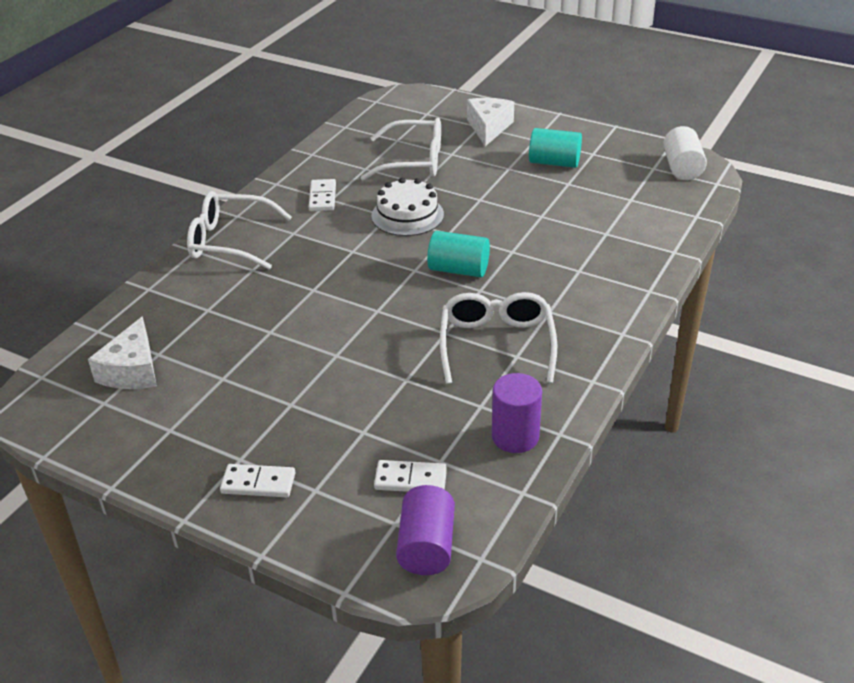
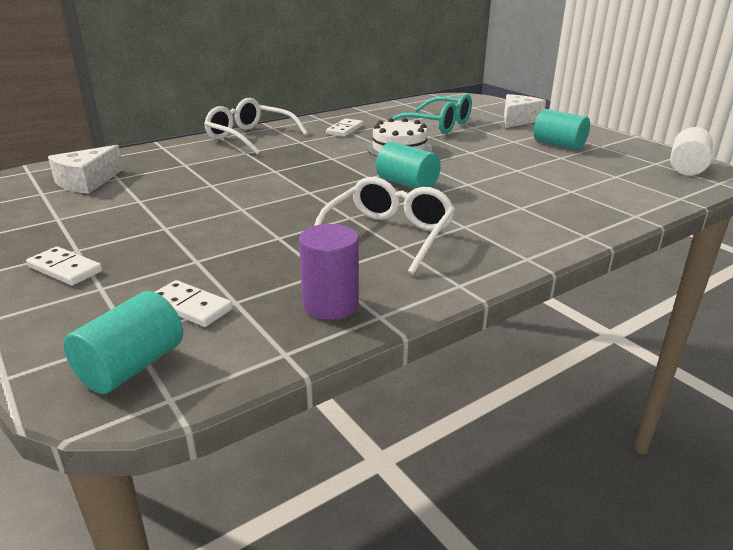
camera: 25 degrees right, 10 degrees down
white glasses [360,118,441,181] -> turquoise glasses [393,94,472,134]
purple cylinder [396,485,455,575] -> turquoise cylinder [63,291,183,394]

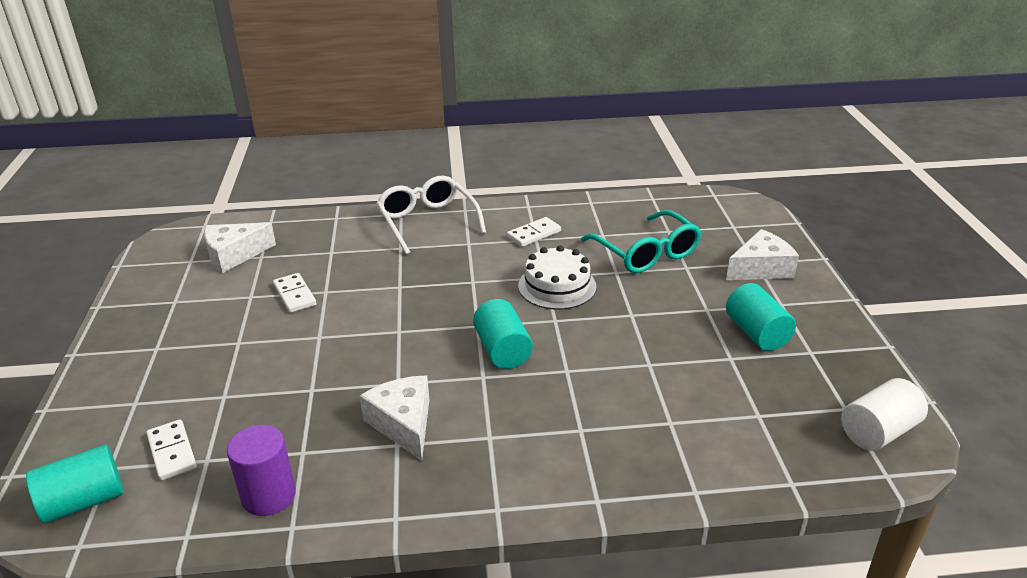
camera: 30 degrees right, 5 degrees up
white domino [26,246,102,285] -> white domino moved to [273,273,316,313]
white glasses [314,177,455,274] -> white cheese [359,375,429,461]

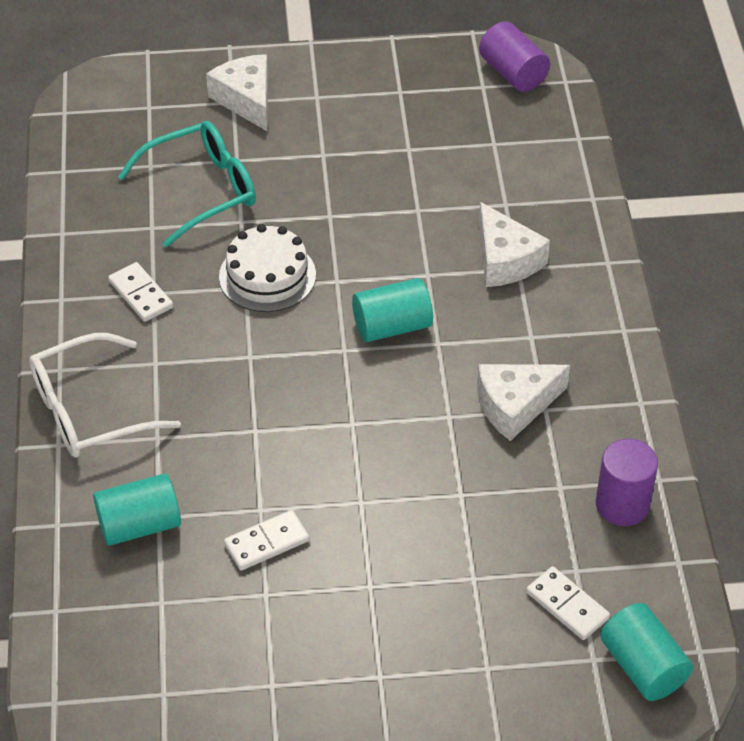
camera: 90 degrees left, 15 degrees up
white domino [146,420,197,481] -> white domino turned 75 degrees clockwise [526,566,610,640]
white cheese [204,223,276,273] -> white cheese moved to [479,202,550,287]
turquoise cylinder [726,283,796,351] -> turquoise cylinder moved to [93,473,181,546]
white cylinder [841,378,928,451] -> purple cylinder [479,21,550,92]

